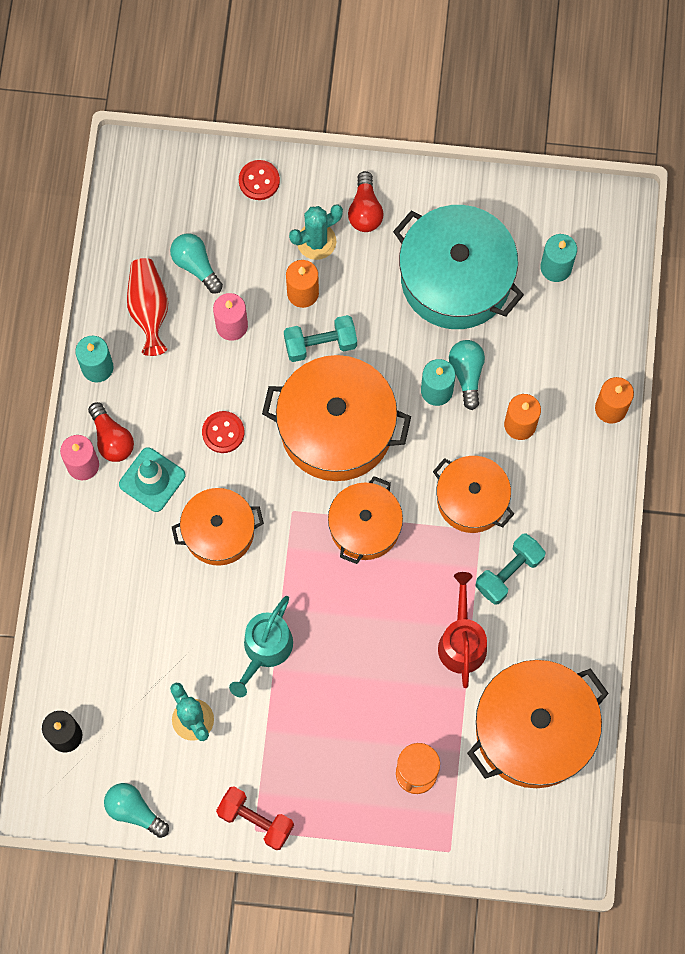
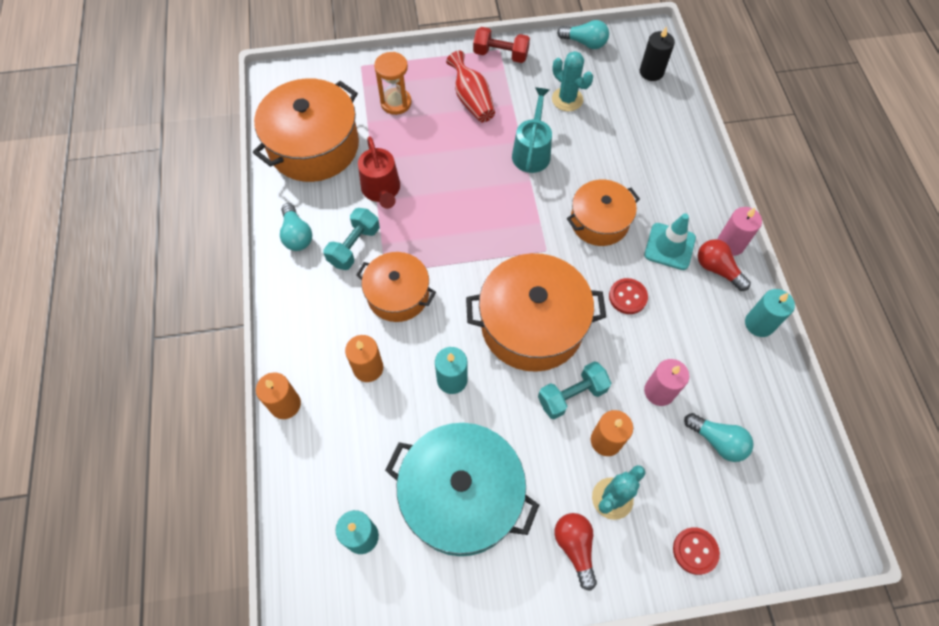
camera: 165 degrees right, 10 degrees down
red vase [127,258,168,356] -> red vase moved to [446,51,495,122]
orange pot [328,476,403,564] -> none
turquoise light bulb [449,340,485,410] -> turquoise light bulb moved to [280,203,312,251]

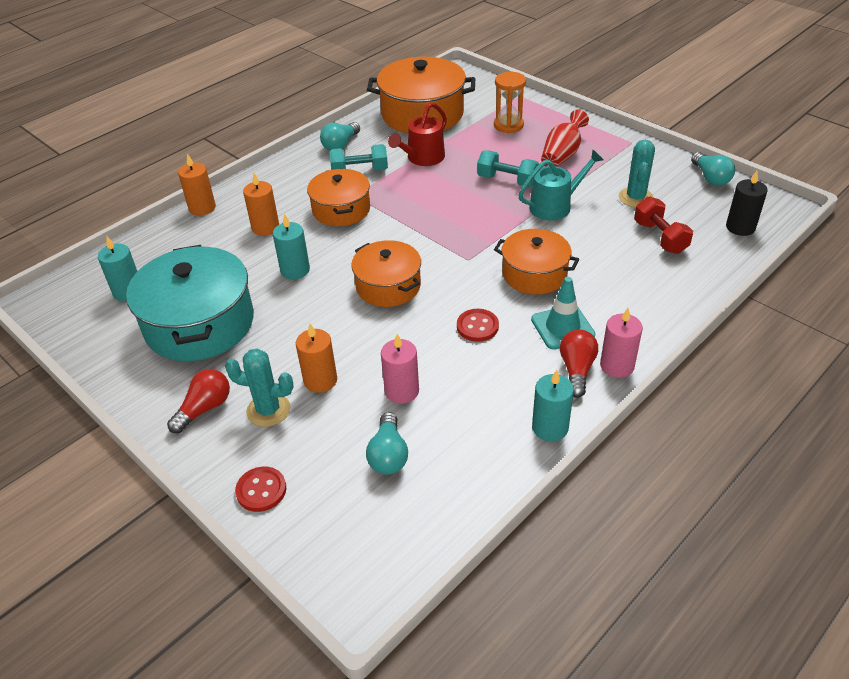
camera: 55 degrees right, 20 degrees down
orange pot [466,253,606,372] -> orange pot [351,240,421,307], size x0.62
red dumbbell [473,27,530,63] -> red dumbbell moved to [634,196,693,254]
turquoise dumbbell [538,361,612,419] -> turquoise dumbbell moved to [477,150,539,187]

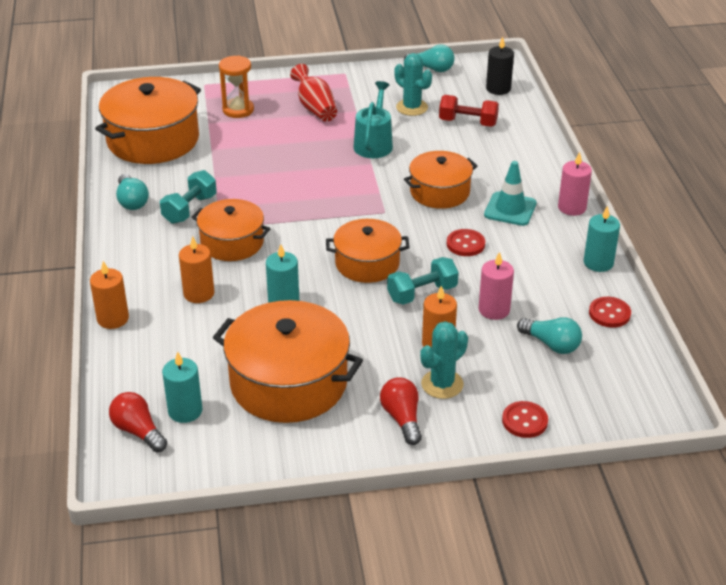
camera: 55 degrees left, 5 degrees down
turquoise pot [126,245,254,361] -> orange pot [213,300,363,423]
red watering can [388,103,447,166] -> none
turquoise dumbbell [477,150,539,187] -> turquoise dumbbell moved to [387,257,459,305]
red light bulb [560,329,598,398] -> red light bulb moved to [109,392,167,453]
none -> red button [589,297,631,328]

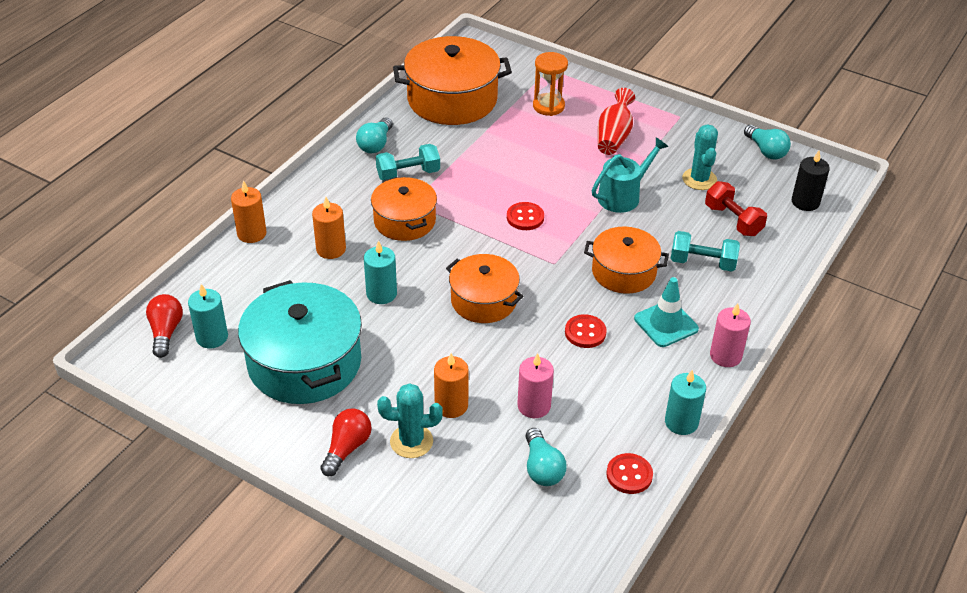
camera: 40 degrees right, 5 degrees up
orange pot [213,300,363,423] -> turquoise pot [238,280,362,404]
turquoise dumbbell [387,257,459,305] -> turquoise dumbbell moved to [670,231,740,271]
red button [502,401,548,438] -> red button moved to [507,202,544,230]

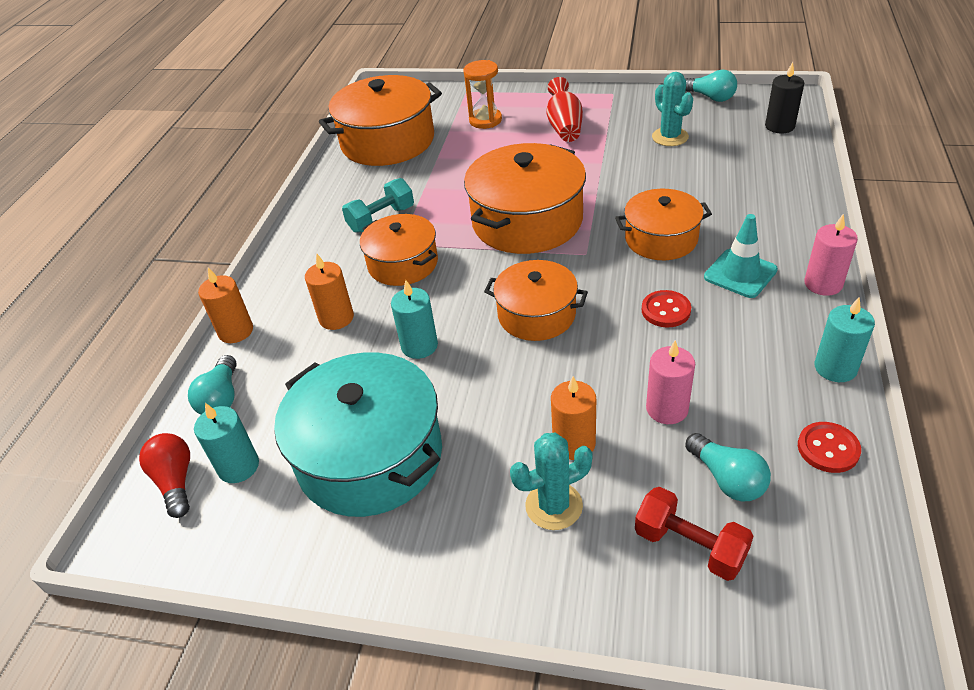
camera: 15 degrees left, 0 degrees up
red light bulb [320,408,372,476] -> none
turquoise light bulb [356,117,393,153] -> turquoise light bulb moved to [188,355,237,415]
red button [507,202,544,230] -> orange pot [464,143,586,254]
turquoise watering can [592,137,668,213] -> none
turquoise dumbbell [670,231,740,271] -> none
red dumbbell [705,181,767,236] -> red dumbbell moved to [635,487,753,581]

